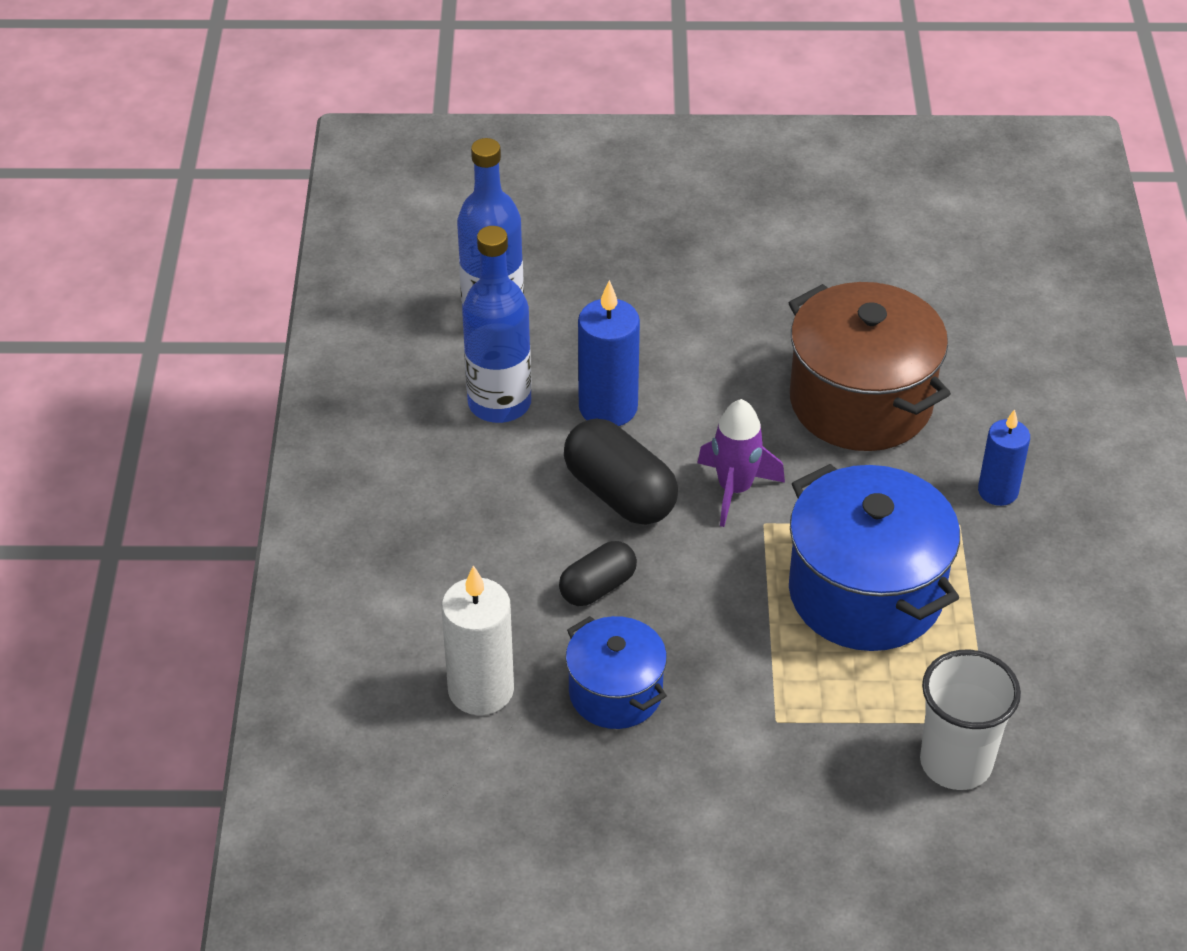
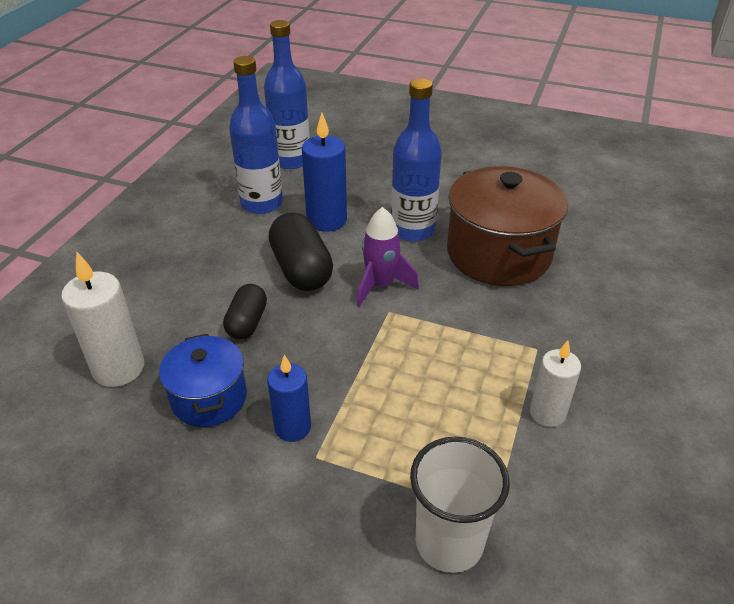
camera: 20 degrees right, 5 degrees down
black capsule [559,541,637,606] -> black capsule turned 60 degrees counterclockwise [223,284,267,339]
blue pot [789,464,960,651] -> none
blue candle [978,409,1030,506] -> blue candle moved to [267,354,311,442]
none -> blue bottle [391,78,442,242]
none -> white candle [530,341,581,427]

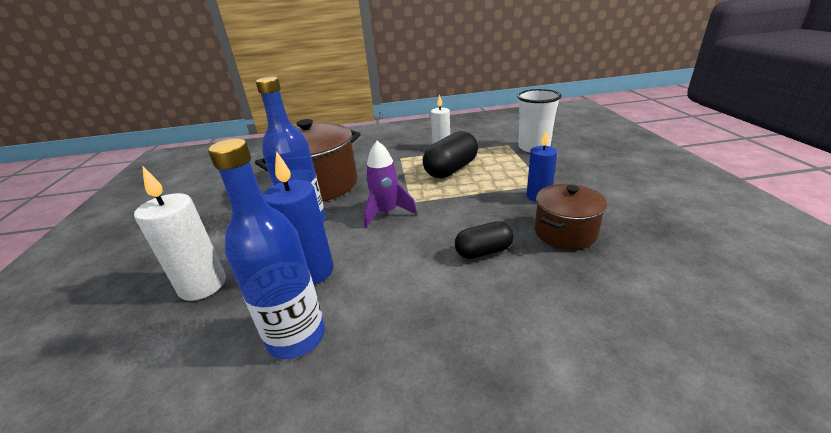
camera: 115 degrees left, 10 degrees down
white candle [61,252,144,387] -> white candle moved to [134,166,226,301]
blue pot [159,334,247,427] -> brown pot [535,184,607,249]
blue bottle [264,20,310,169] -> none
black capsule [268,212,333,291] -> black capsule moved to [423,131,478,178]

